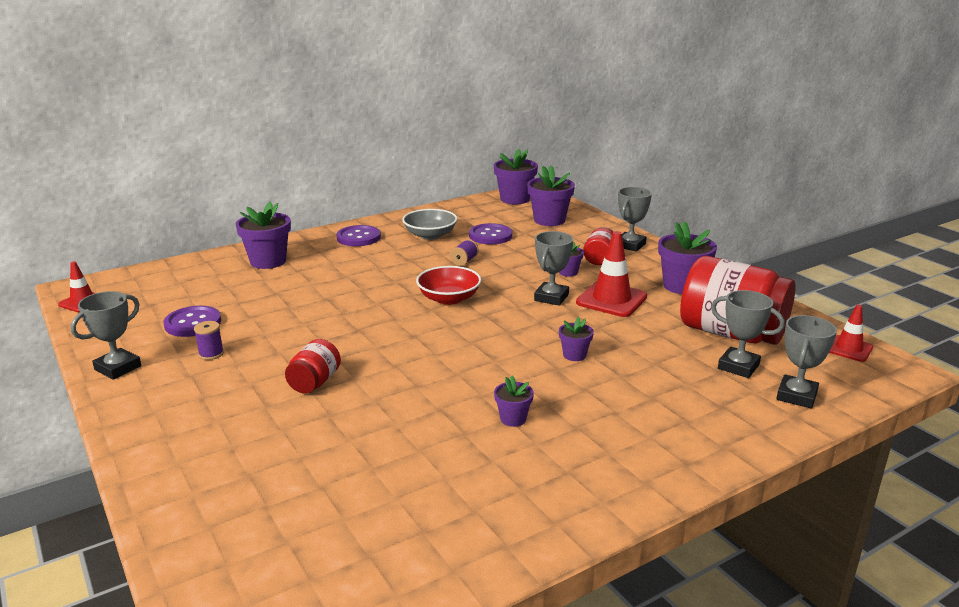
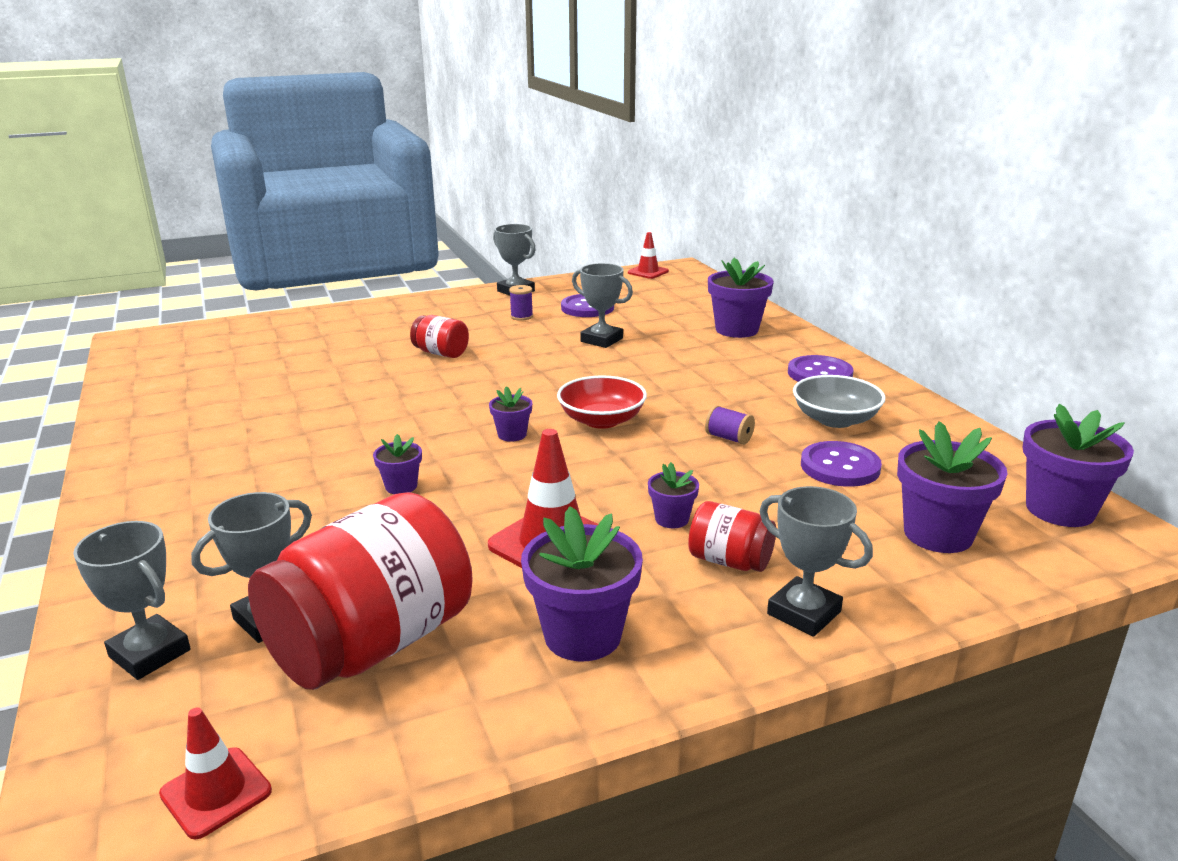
camera: 100 degrees right, 0 degrees up
purple flower pot [494,375,534,427] -> purple flower pot moved to [489,386,532,442]
grey trophy [534,231,573,306] -> grey trophy moved to [572,263,633,348]

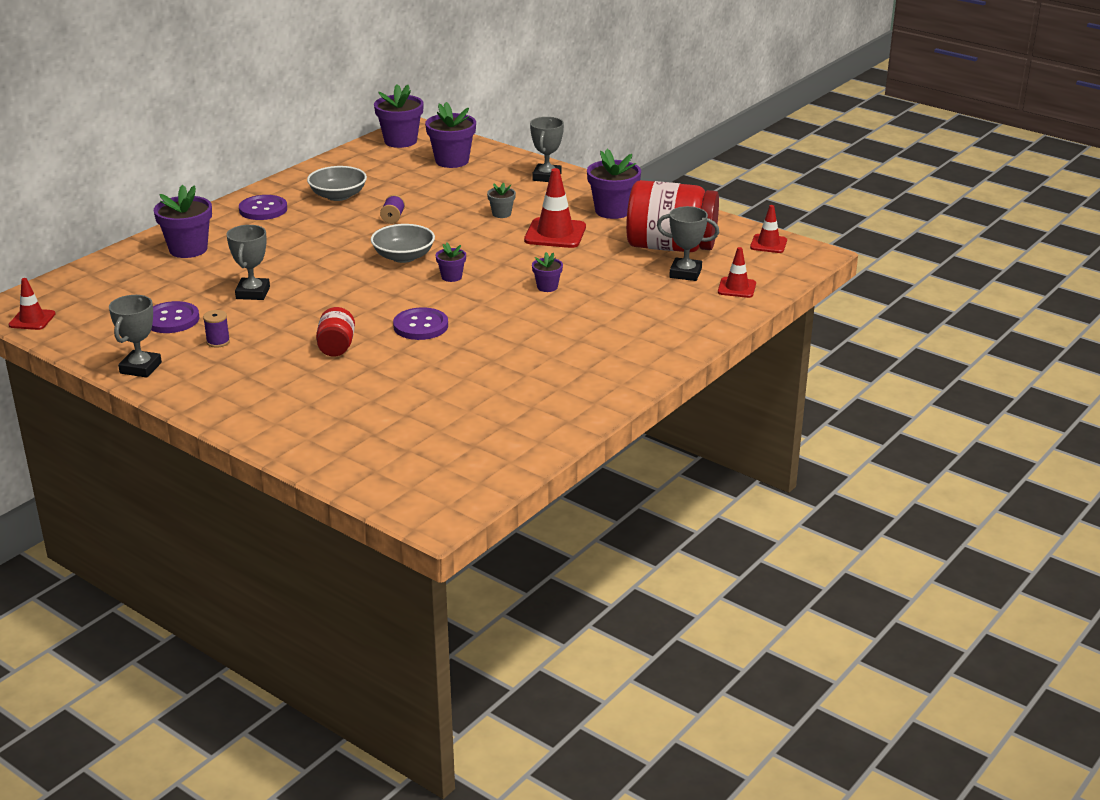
camera: 120 degrees left, 5 degrees up
grey trophy [73,521,191,680] -> red traffic cone [718,247,756,298]
red bowl [557,375,647,429] -> grey bowl [371,224,435,263]
purple flower pot [648,462,699,528] -> grey flower pot [487,183,516,218]
red jar [688,501,776,572] -> none
purple button [801,441,882,487] -> purple button moved to [393,307,448,340]

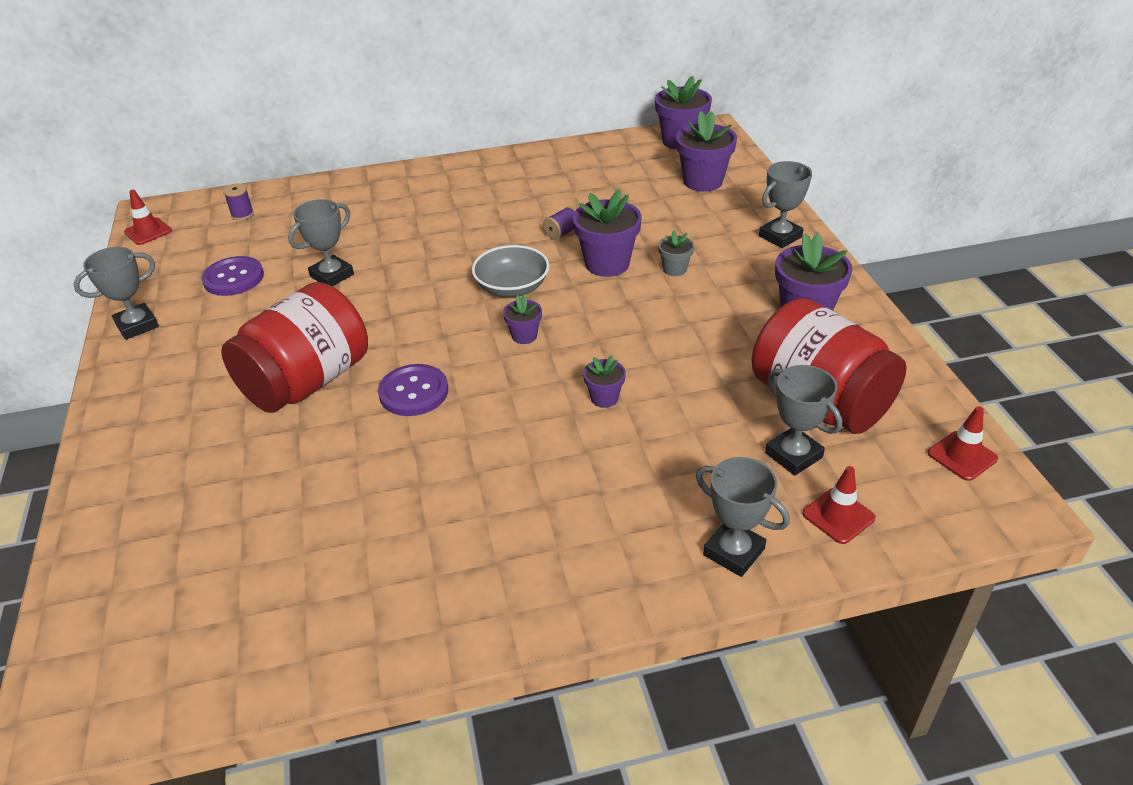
camera: 40 degrees right, 10 degrees up
purple flower pot [154,185,212,258] -> purple flower pot moved to [573,189,642,277]
purple spool [203,310,230,348] -> purple spool moved to [223,183,254,220]
purple button [239,195,287,220] -> none
grey bowl [307,166,367,201] -> none
red jar [316,307,355,357] -> red jar [221,282,368,413], size x2.10
red traffic cone [524,168,586,248] -> none
none -> grey trophy [696,457,790,577]

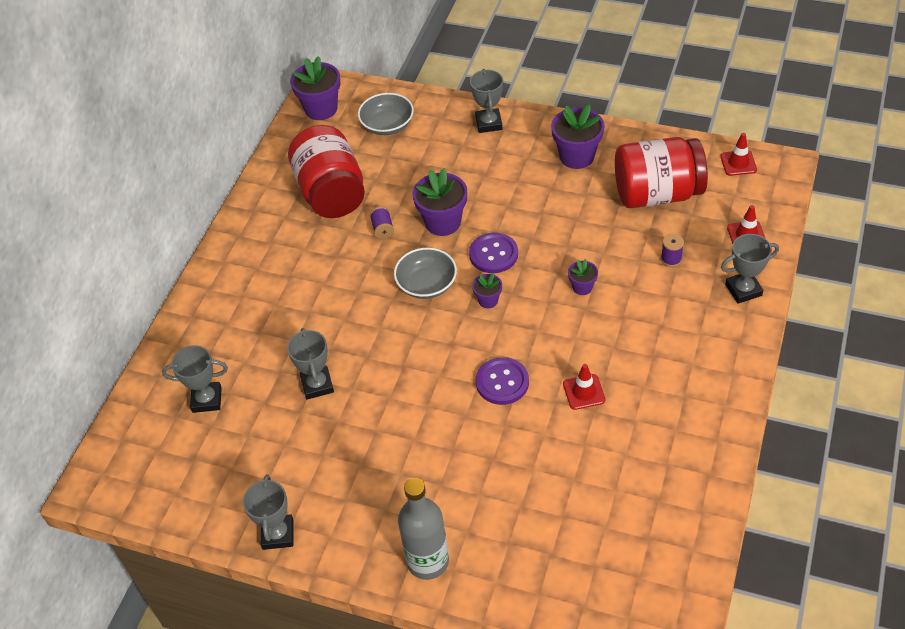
camera: 55 degrees left, 10 degrees up
red traffic cone [124,190,172,245] -> red traffic cone moved to [563,364,605,410]
purple button [201,256,264,296] -> purple button moved to [469,232,518,273]
red jar [221,282,368,413] -> red jar moved to [288,125,365,218]
purple spool [223,183,254,220] -> purple spool moved to [661,234,684,267]
grey flower pot [658,230,694,276] -> none
purple flower pot [676,111,737,192] -> grey bowl [358,93,414,135]
grey trophy [765,365,842,476] -> grey trophy moved to [162,345,228,413]
none -> grey bottle [398,478,449,580]

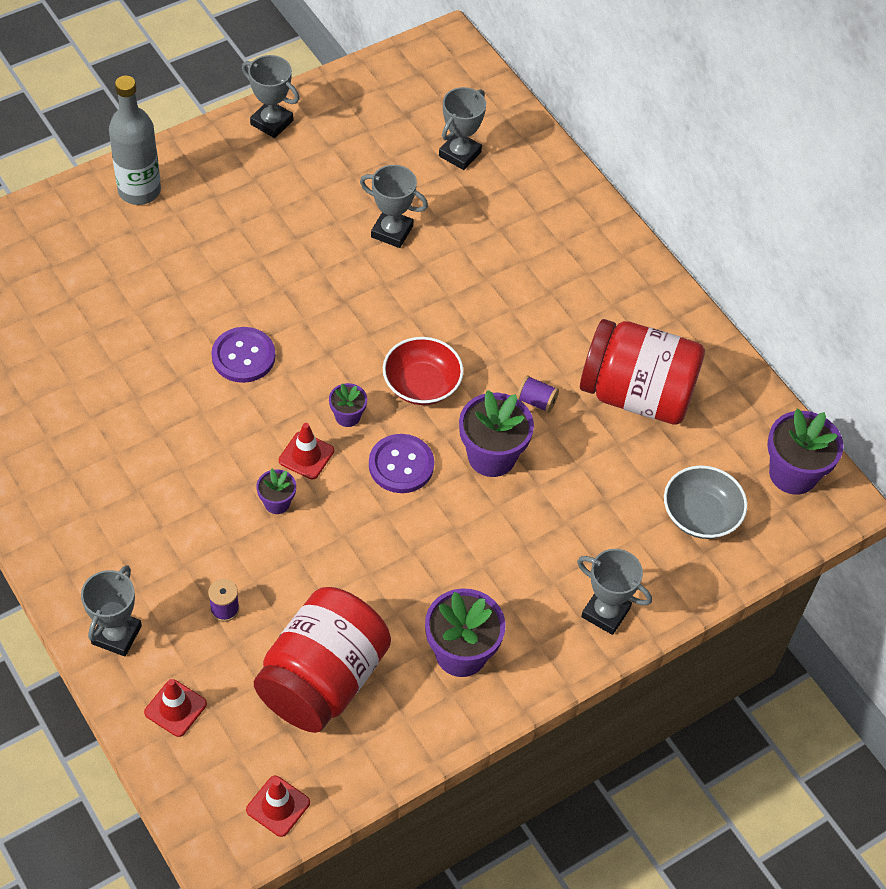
camera: 120 degrees right, 5 degrees up
grey bowl [394,248,457,299] -> red bowl [383,337,464,405]
red traffic cone [563,364,605,410] -> red traffic cone moved to [279,423,334,480]

